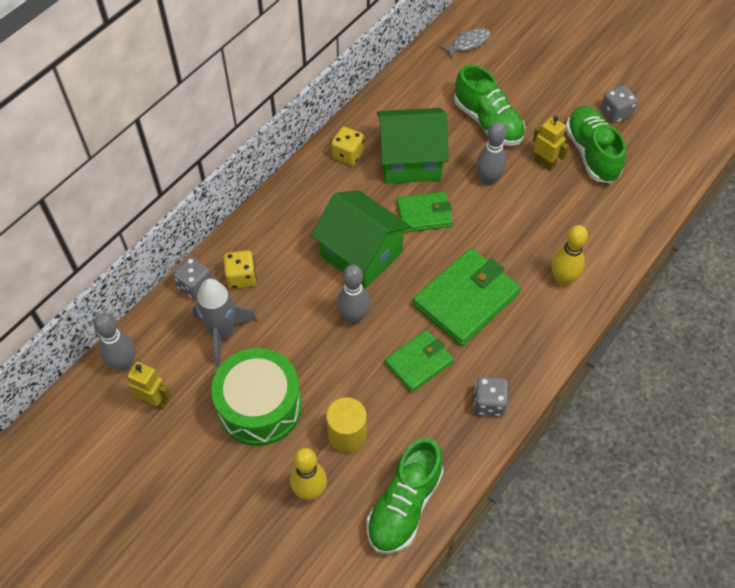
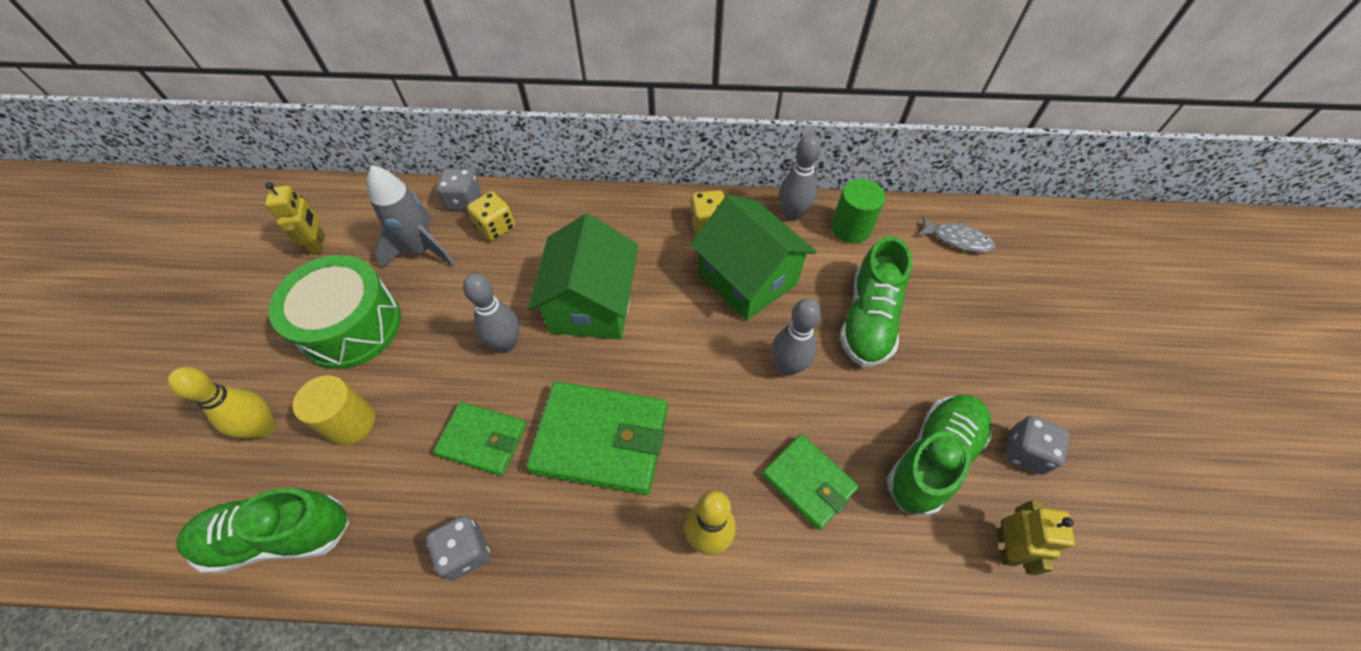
camera: 55 degrees right, 0 degrees up
grey bowling pin [94,313,135,371] -> grey bowling pin moved to [779,135,821,221]
green wallet [397,192,453,233] -> green wallet moved to [762,434,859,530]
yellow robot [533,116,569,171] -> yellow robot moved to [997,500,1075,575]
none -> green cylinder [831,179,885,243]

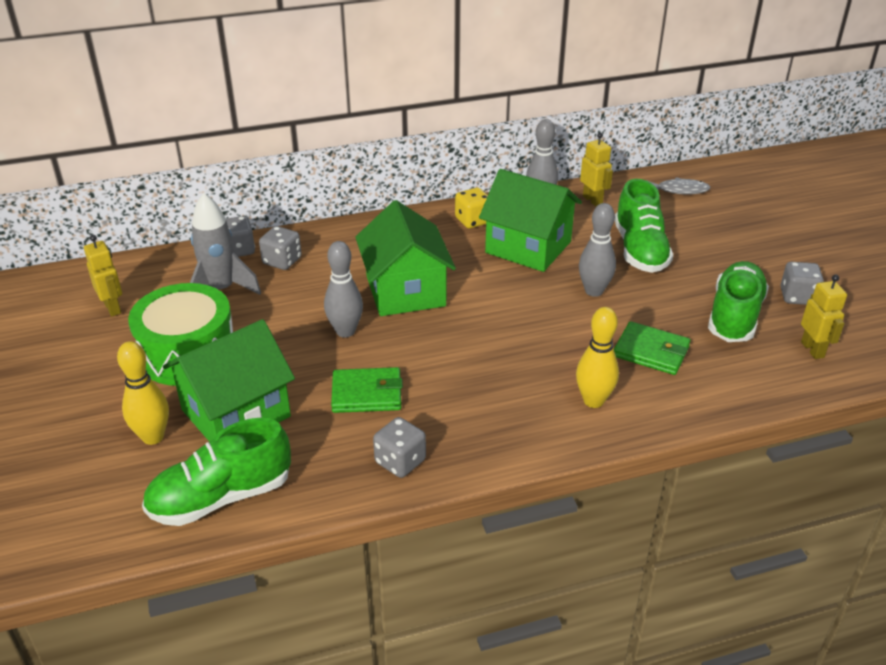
camera: 20 degrees left, 20 degrees down
yellow cylinder [293,375,375,445] -> green house [163,319,295,442]
yellow dice [467,191,515,241] -> grey dice [259,226,302,270]
green wallet [526,381,667,495] -> none
green cylinder [831,179,885,243] -> yellow robot [580,133,613,206]

